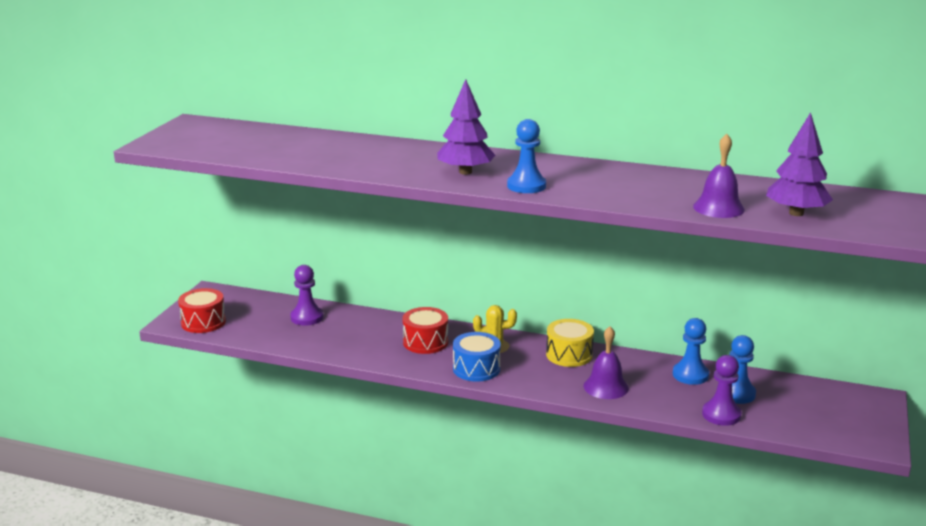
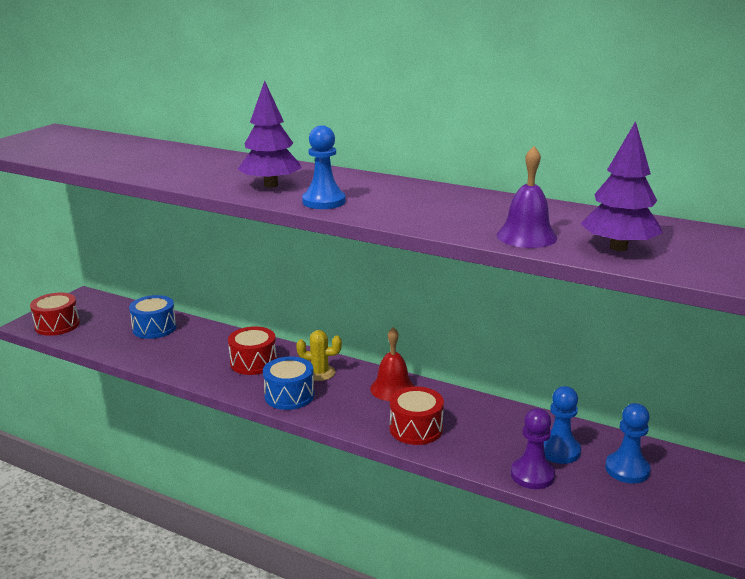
camera: 10 degrees right, 0 degrees up
purple pawn [290,265,323,326] -> blue drum [129,295,177,339]
yellow drum [546,319,594,367] -> red bell [370,327,415,401]
purple bell [584,326,629,399] -> red drum [390,386,444,445]
blue pawn [673,318,709,385] -> blue pawn moved to [605,403,651,484]

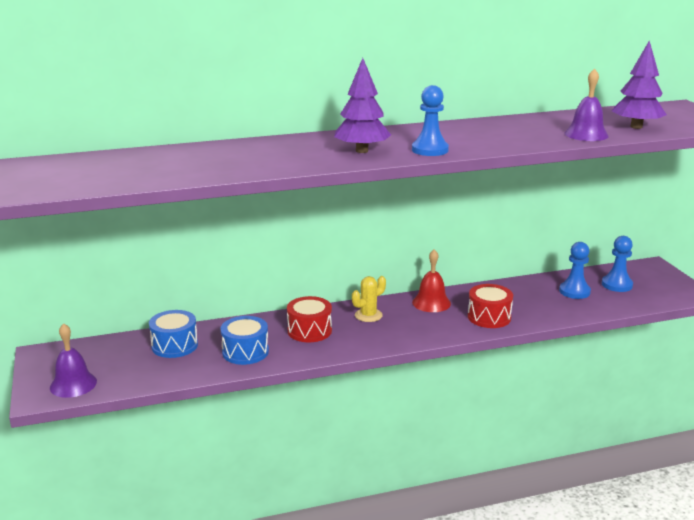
camera: 45 degrees left, 0 degrees up
red drum [30,292,80,336] -> purple bell [50,323,97,398]
blue drum [263,357,315,410] -> blue drum moved to [221,316,269,365]
purple pawn [511,408,555,489] -> none

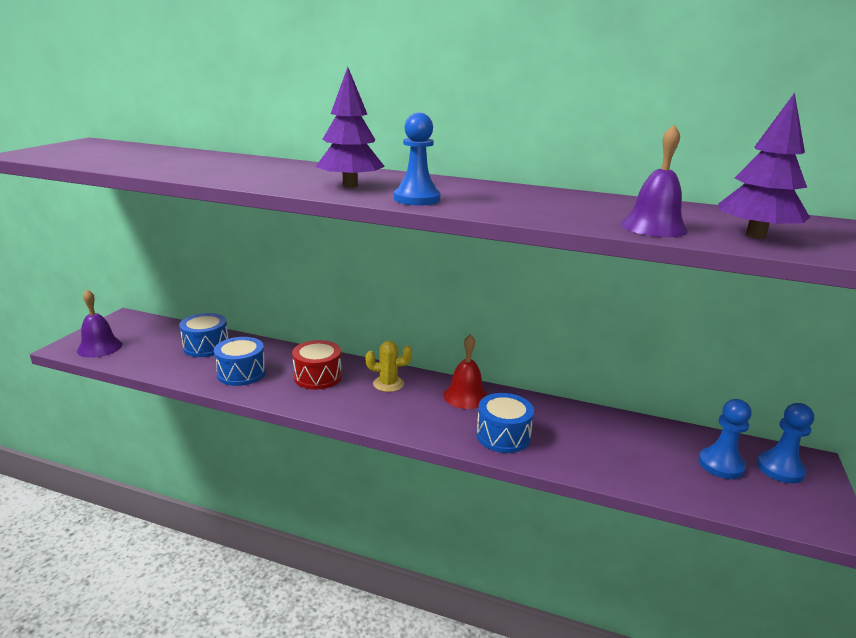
camera: 35 degrees right, 0 degrees up
red drum [468,284,513,328] -> blue drum [476,393,534,453]
blue pawn [559,242,591,299] -> blue pawn moved to [757,403,814,483]

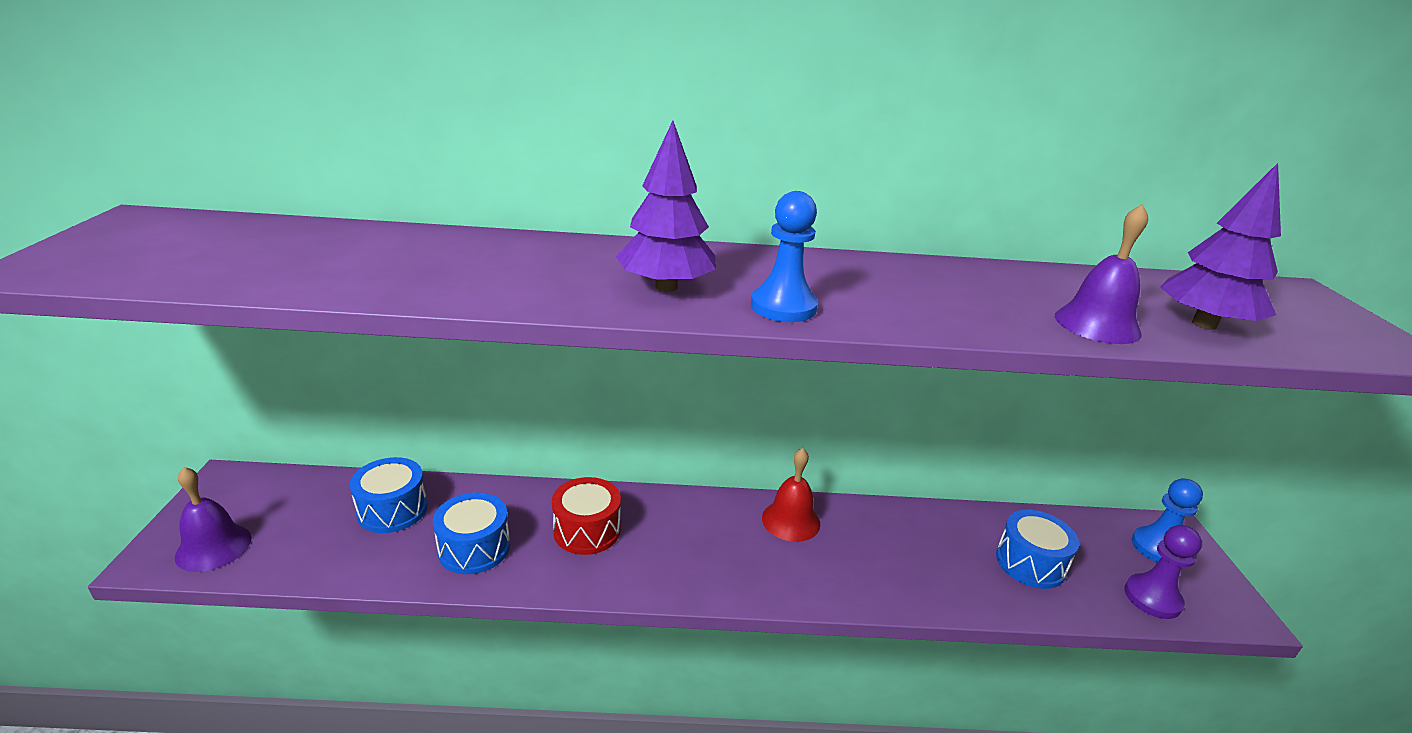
camera: 20 degrees left, 5 degrees up
yellow cactus [366,341,412,392] -> none
blue drum [476,393,534,453] -> blue drum moved to [996,509,1079,589]
blue pawn [699,399,752,479] -> none
none -> purple pawn [1124,525,1202,619]

